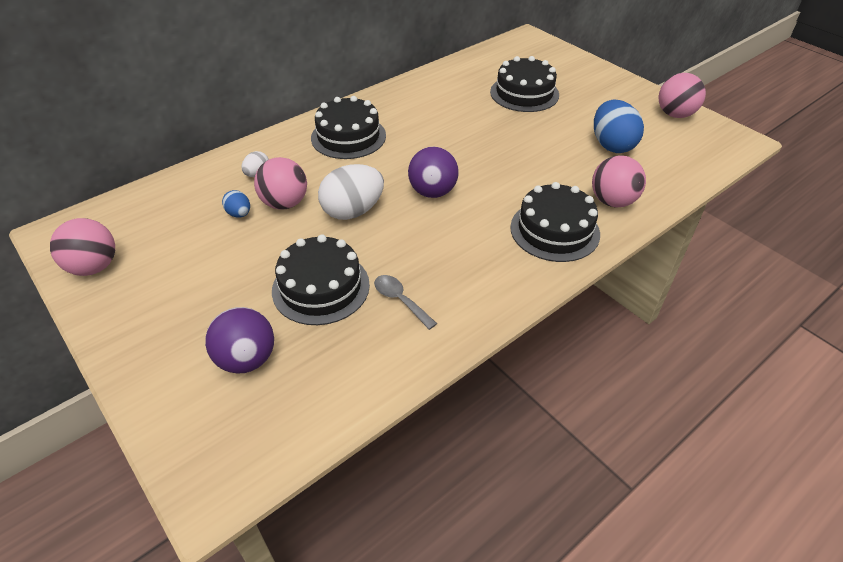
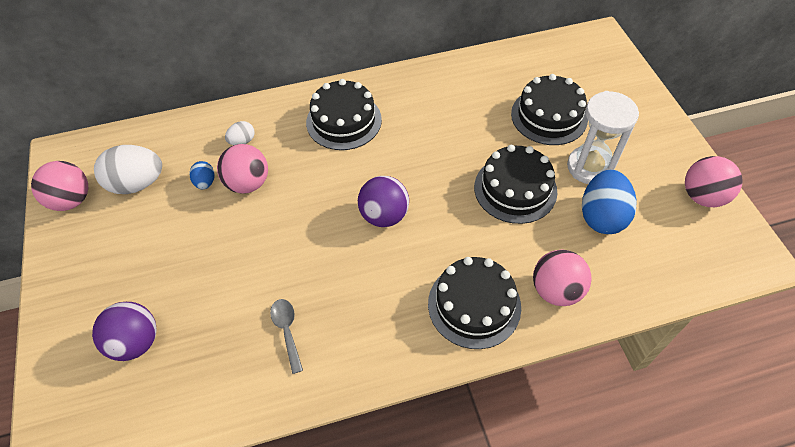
camera: 25 degrees right, 10 degrees up
black cake [272,234,370,325] -> black cake moved to [474,145,557,224]
white egg [318,164,384,220] -> white egg moved to [94,145,162,194]
none -> white hourglass [567,91,639,184]

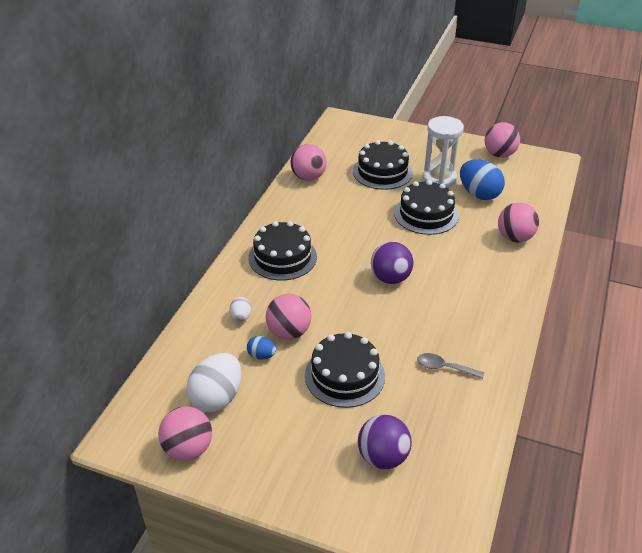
camera: 55 degrees left, 15 degrees down
black cake [428,257,521,349] -> black cake moved to [305,332,385,408]
none -> pink ball [291,144,327,181]

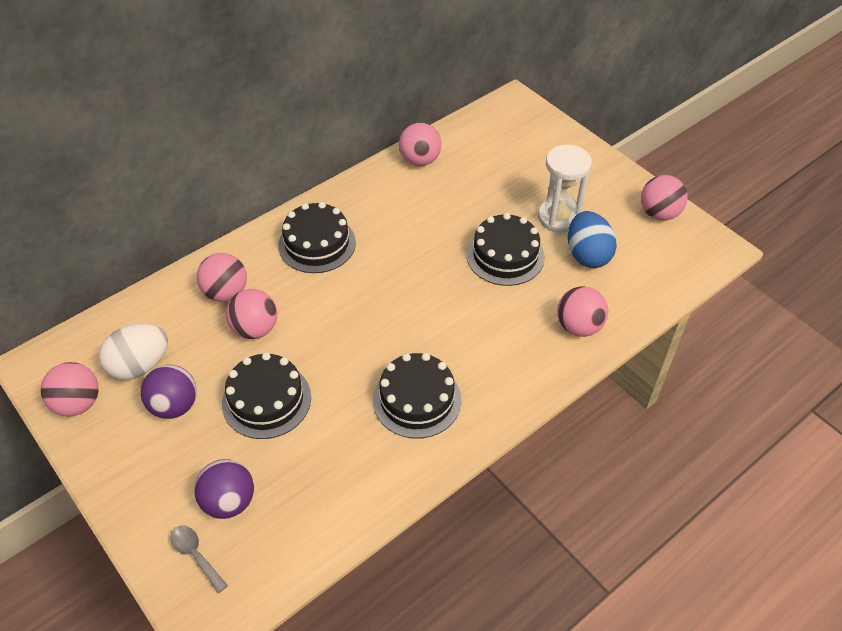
camera: 30 degrees right, 10 degrees up
white egg [230,297,252,322] -> pink ball [197,253,247,302]
blue egg [247,336,276,360] -> none
black cake [353,140,413,190] -> black cake moved to [373,353,461,438]
purple ball [371,242,414,284] -> purple ball moved to [141,365,197,419]
grey spoon [418,353,484,379] -> grey spoon moved to [170,525,228,593]

